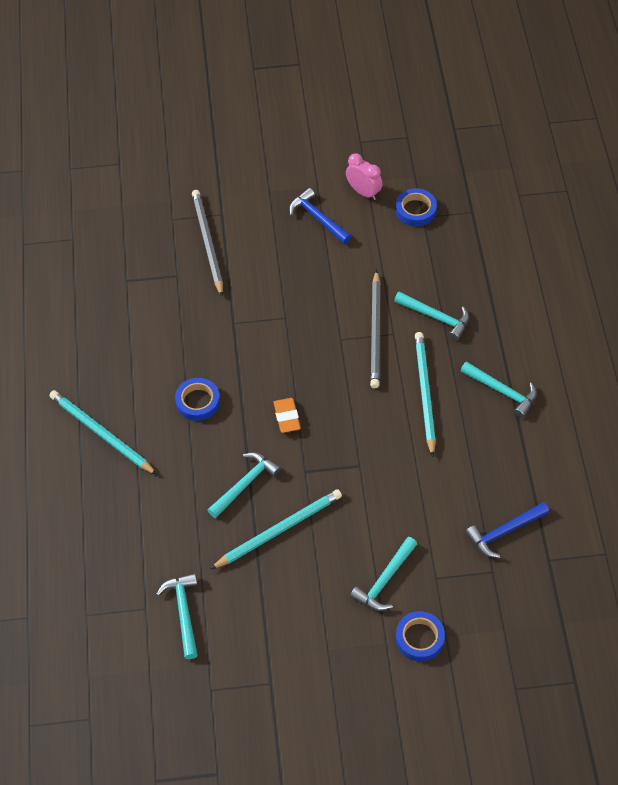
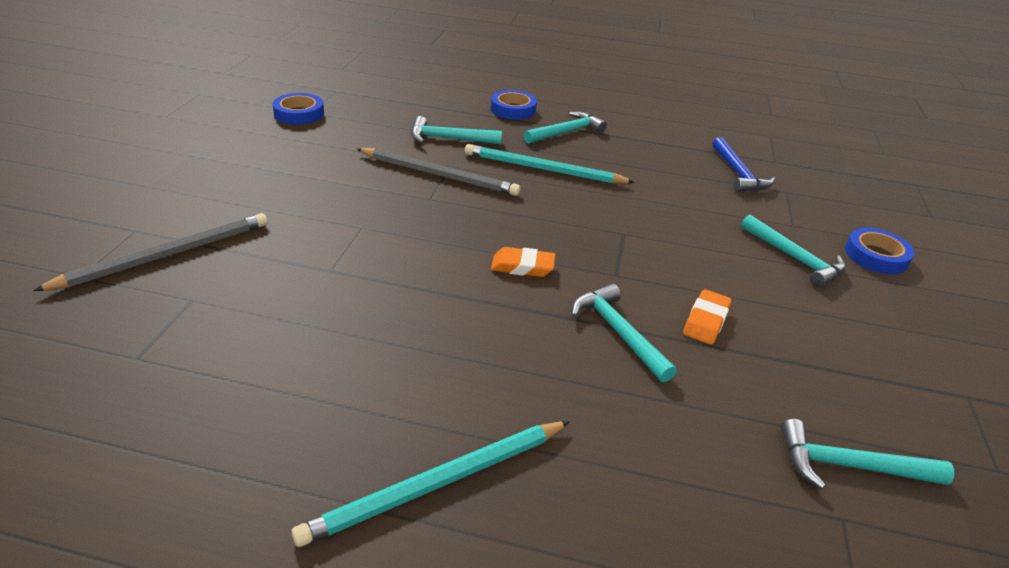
camera: 75 degrees left, 20 degrees down
blue tape [175,378,220,421] -> blue tape moved to [491,90,537,120]
grey pencil [192,190,223,296] -> grey pencil turned 135 degrees clockwise [33,213,268,291]
turquoise pencil [210,489,342,569] -> orange eraser [683,289,732,345]
blue hammer [289,188,352,244] -> none
pink clock [346,153,383,200] -> none
turquoise hammer [394,292,469,341] -> turquoise hammer turned 135 degrees counterclockwise [411,116,502,144]

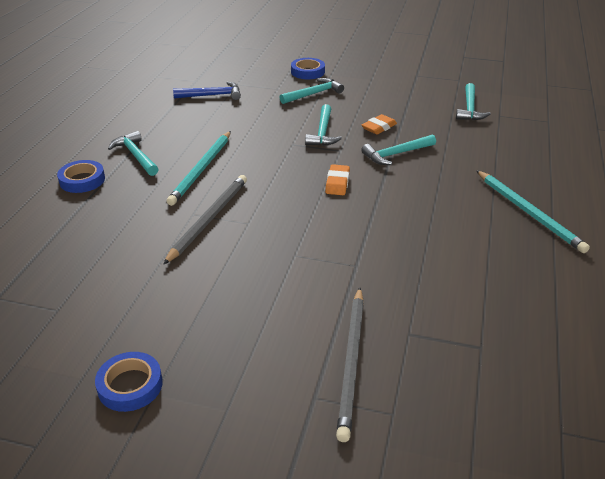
camera: 85 degrees left, 0 degrees up
grey pencil [33,213,268,291] -> grey pencil turned 135 degrees counterclockwise [336,287,364,442]
blue tape [273,93,324,124] -> blue tape moved to [95,352,163,412]
turquoise hammer [411,116,502,144] -> turquoise hammer moved to [305,104,342,146]
orange eraser [683,289,732,345] -> orange eraser turned 75 degrees counterclockwise [362,114,397,134]

